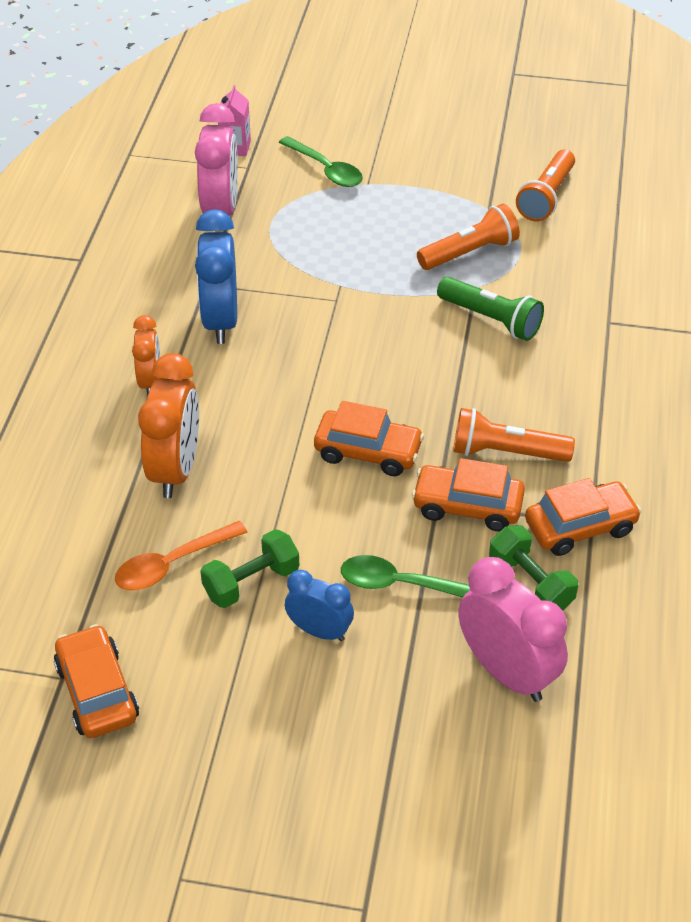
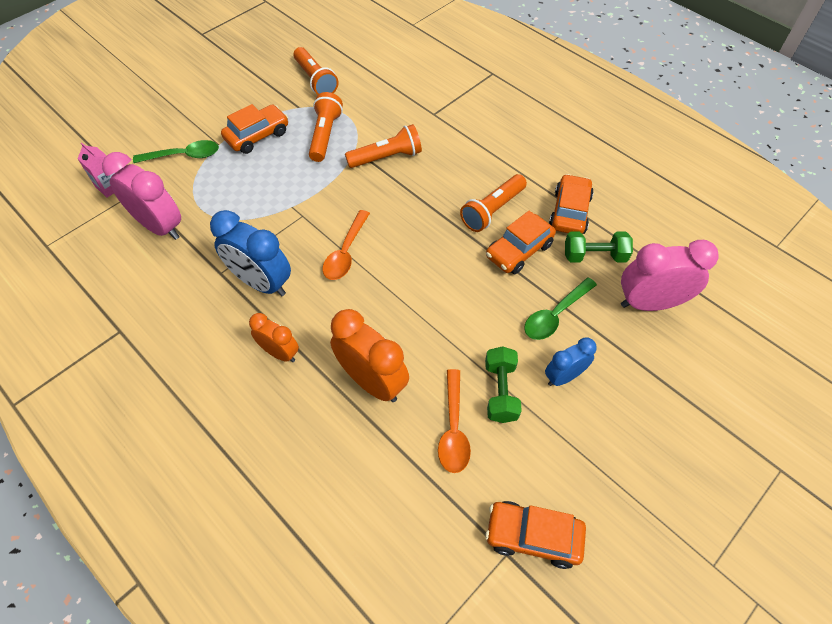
camera: 55 degrees left, 10 degrees up
orange car [314,401,424,476] -> orange car moved to [221,104,288,154]
green flashlight [437,277,544,341] -> orange flashlight [345,124,422,168]
none -> orange spoon [322,210,370,280]

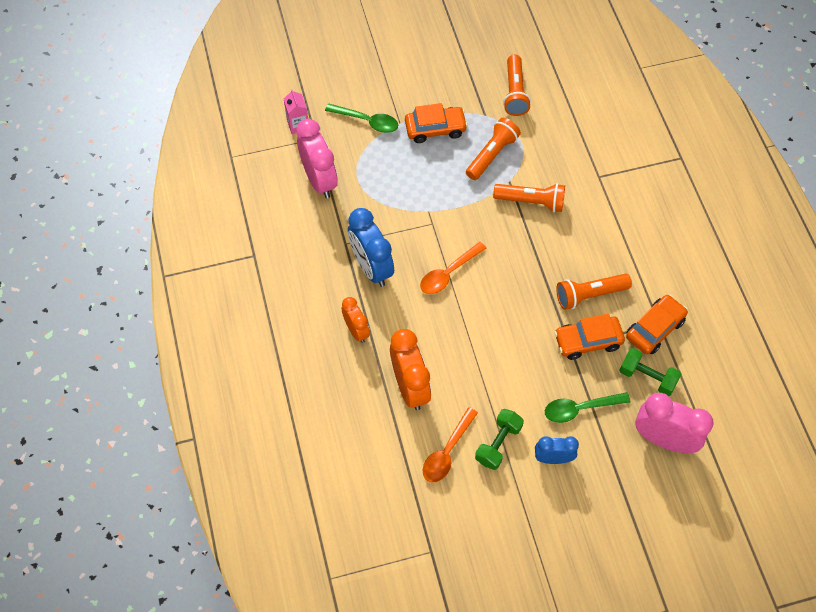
camera: 30 degrees right, 5 degrees up
orange car [485,501,586,569] -> none

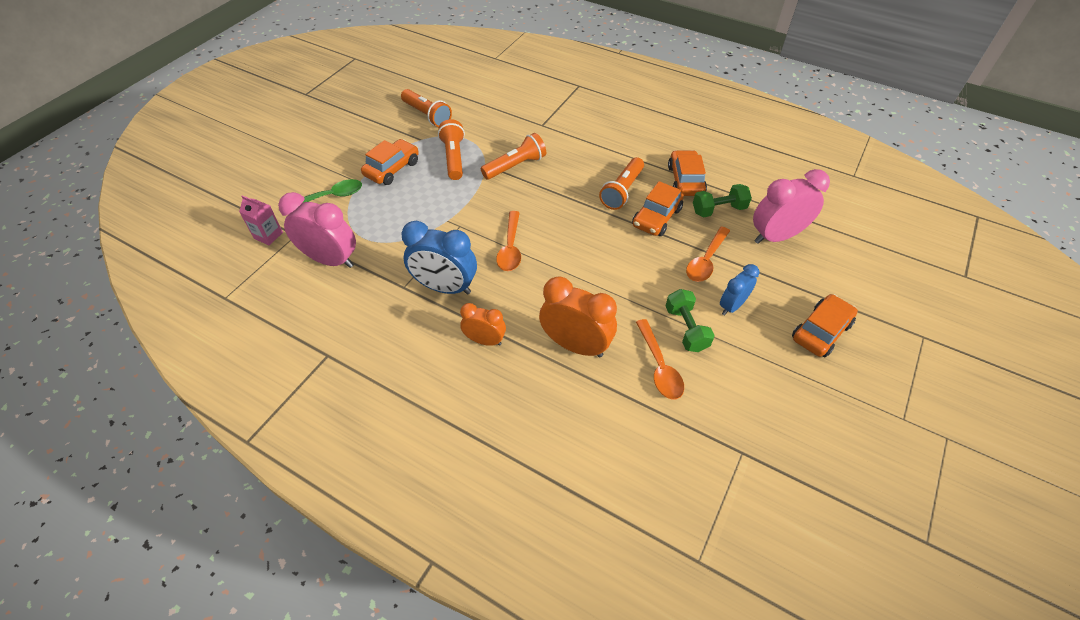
camera: 45 degrees left, 10 degrees down
green spoon [545,392,631,423] -> orange spoon [686,227,730,282]
none -> orange car [792,294,858,357]

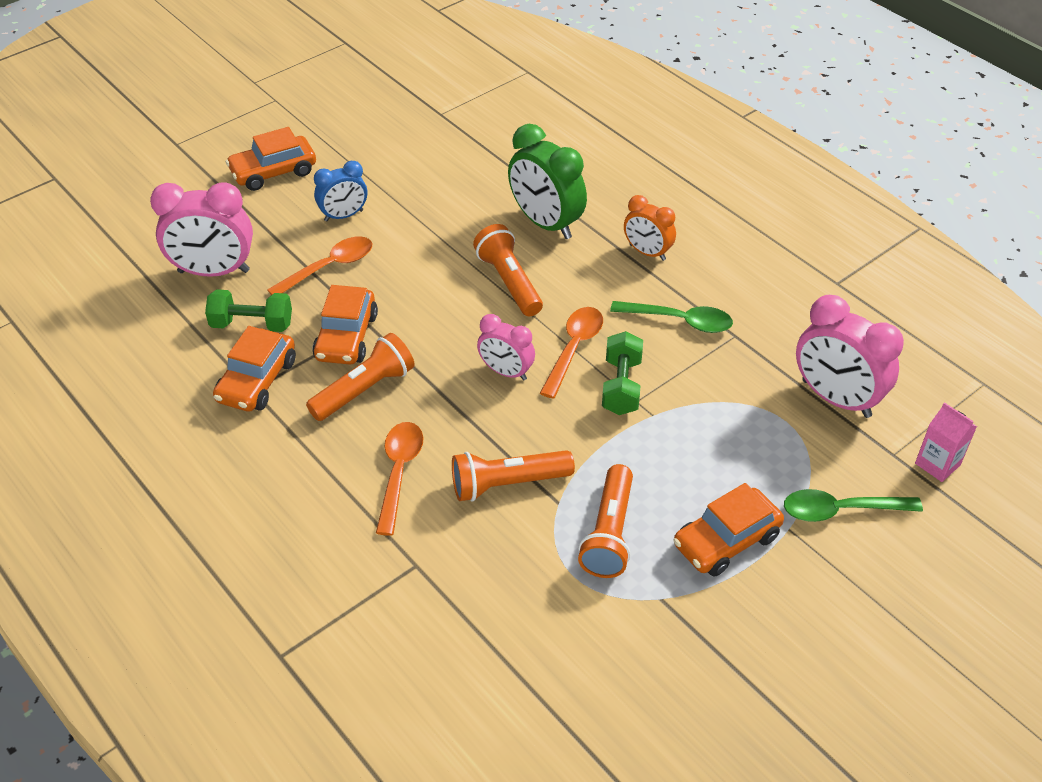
camera: 160 degrees left, 5 degrees down
orange flashlight [401,89,452,127] -> orange flashlight moved to [473,224,543,316]
blue clock [401,221,477,295] -> green spoon [610,301,733,333]
orange clock [539,276,617,358] -> green clock [508,124,587,239]
orange car [632,181,684,236] -> orange car turned 135 degrees clockwise [312,285,378,365]
orange spoon [636,319,684,399] -> orange spoon moved to [376,422,424,536]
green dumbbell [666,289,715,352] -> green dumbbell moved to [602,331,643,415]
none -> pink clock [477,314,535,380]

